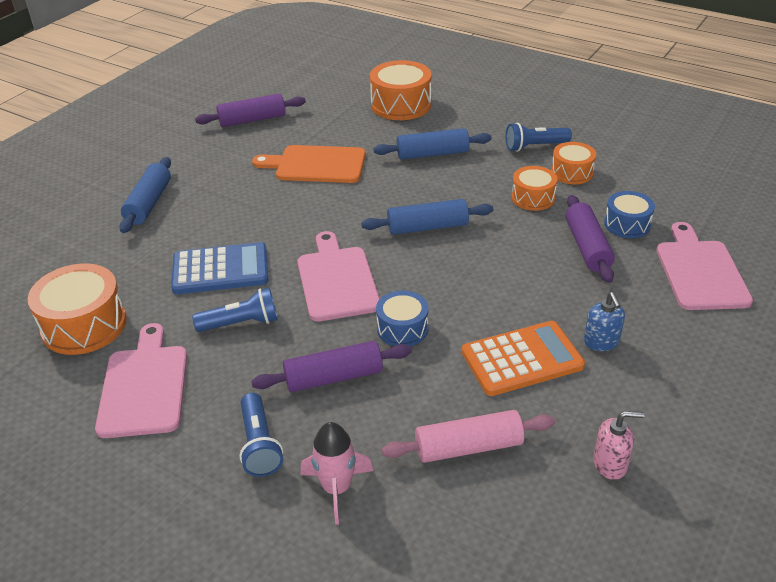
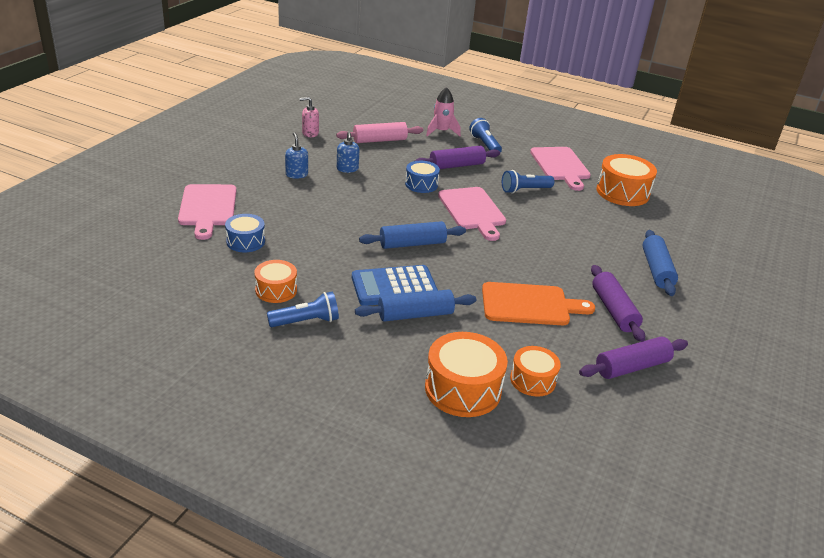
camera: 170 degrees right, 5 degrees down
blue calculator [171,242,268,294] -> blue calculator moved to [352,265,438,306]
orange calculator [462,321,585,396] -> blue soap dispenser [337,132,359,173]
orange drum [512,166,558,211] -> orange drum moved to [510,346,561,397]
purple rolling pin [565,195,615,283] -> purple rolling pin moved to [591,265,645,342]

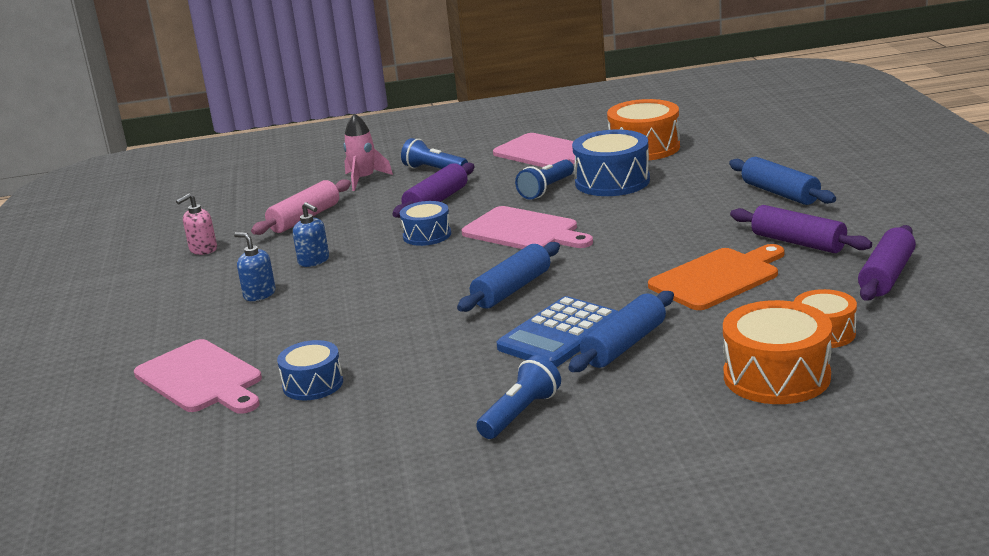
camera: 30 degrees left, 10 degrees down
orange drum [254,260,297,303] -> none
none -> blue drum [572,129,650,196]

